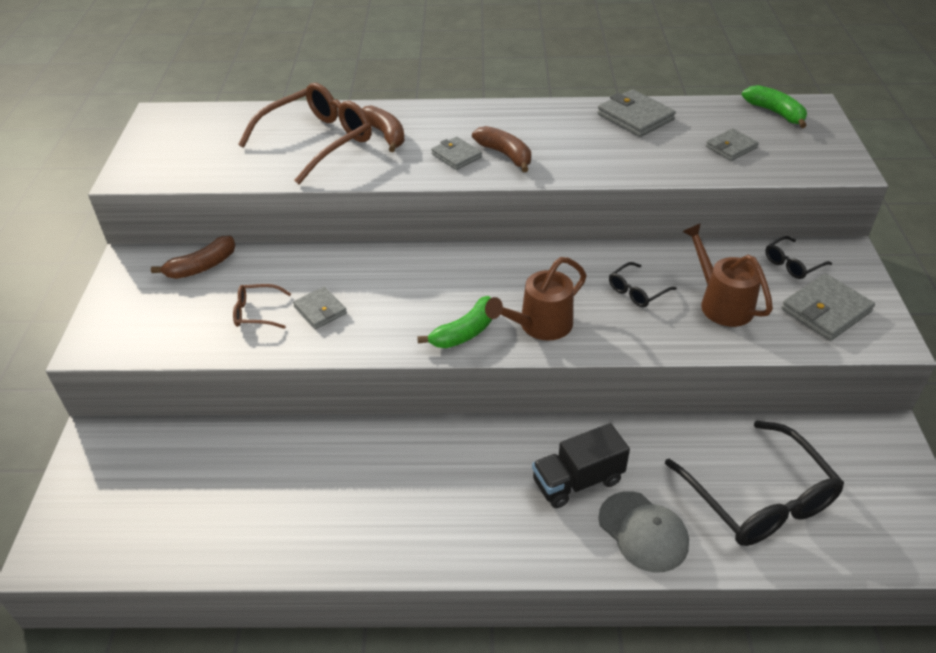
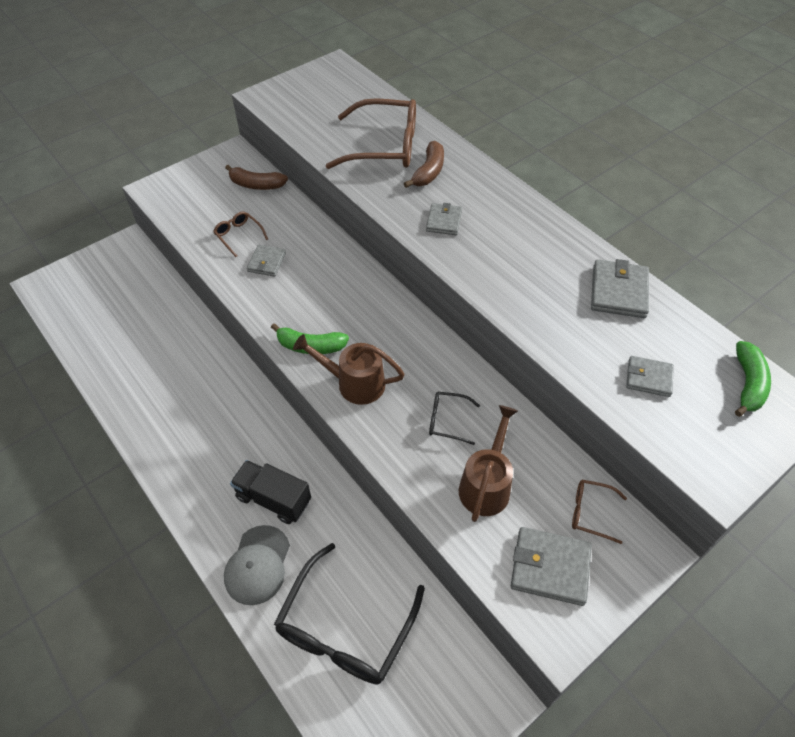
camera: 50 degrees right, 10 degrees up
brown banana [472,126,531,172] -> none
black glasses [765,236,832,279] -> brown glasses [572,480,627,544]

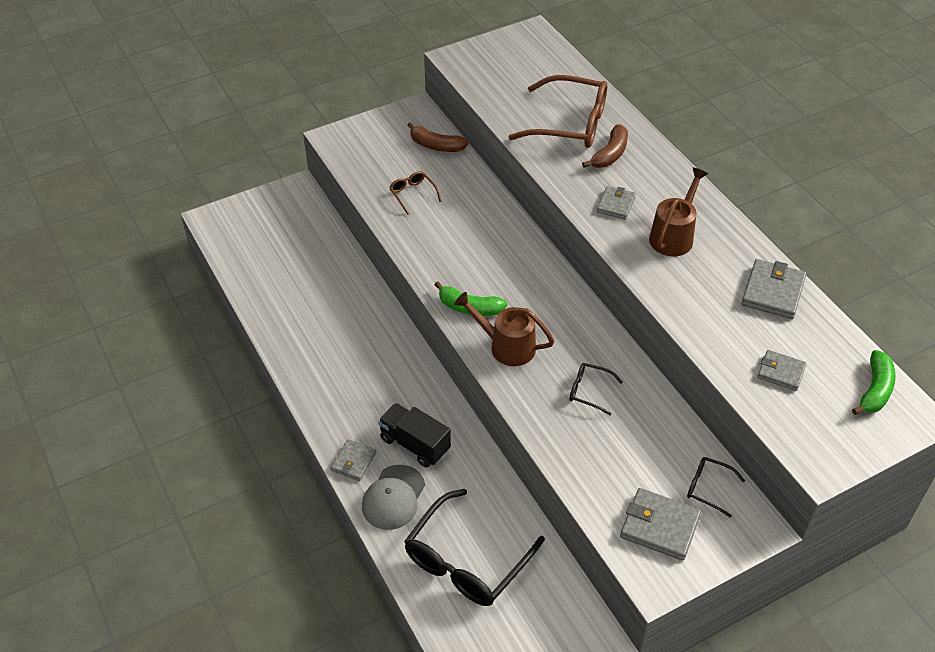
camera: 10 degrees right, 5 degrees down
grey wallet [247,245,286,277] -> grey wallet moved to [331,439,377,481]
brown watering can [459,405,518,522] -> brown watering can moved to [649,168,708,257]
brown glasses [572,480,627,544] -> black glasses [687,457,745,518]

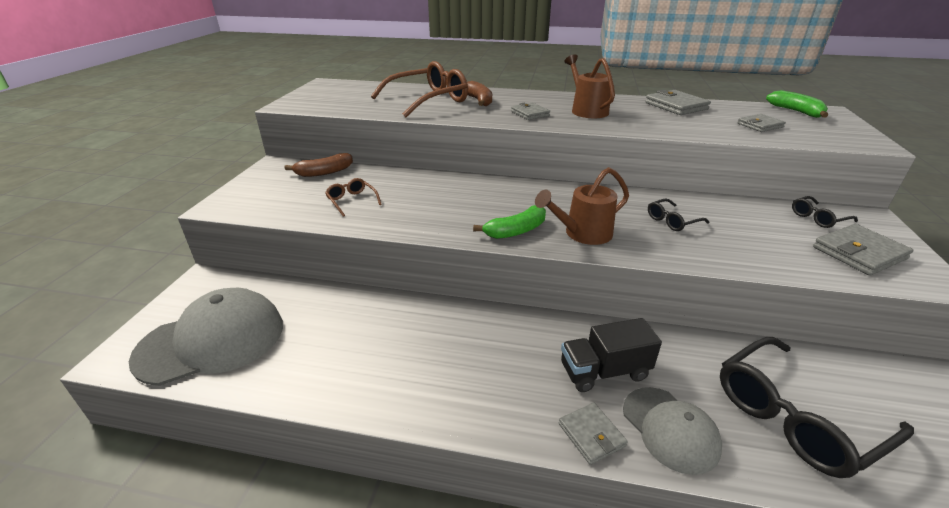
camera: 50 degrees left, 15 degrees down
brown glasses [389,171,442,215] -> brown glasses turned 45 degrees clockwise [325,178,382,217]
black glasses [404,489,545,606] -> black glasses turned 75 degrees clockwise [720,337,914,478]
none -> grey cap [129,288,283,386]

